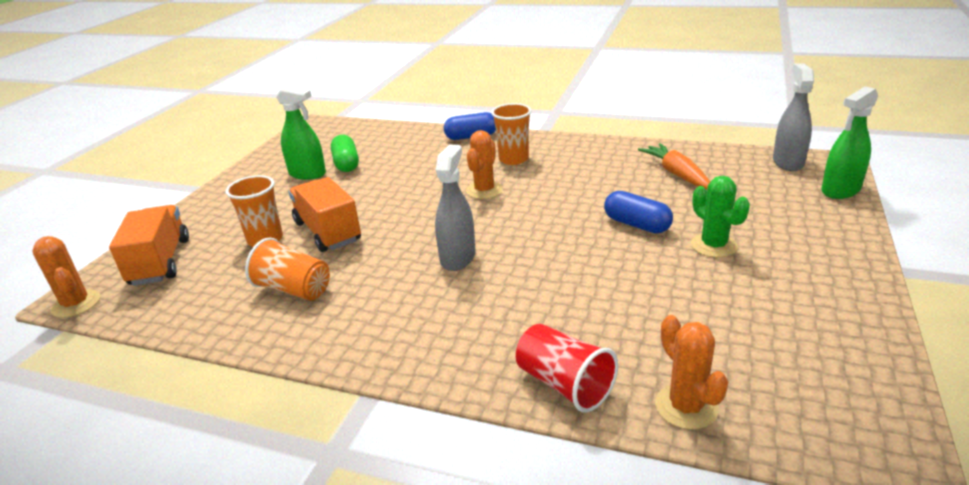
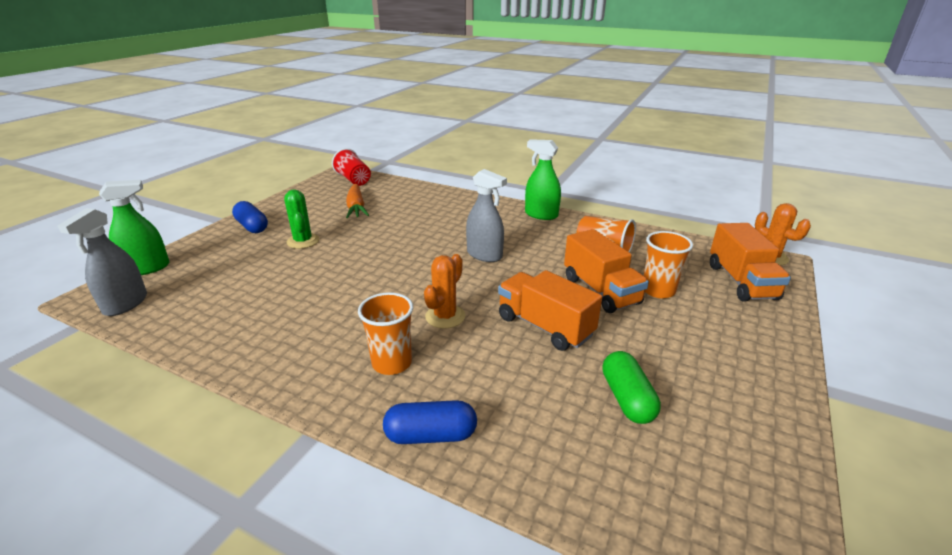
camera: 175 degrees left, 0 degrees up
green spray bottle [276,86,326,180] -> green spray bottle moved to [525,139,561,220]
grey spray bottle [435,144,476,271] -> grey spray bottle turned 75 degrees counterclockwise [466,169,507,262]
red cup [516,324,618,412] -> red cup moved to [332,148,371,186]
blue capsule [604,191,673,233] -> blue capsule moved to [232,201,268,233]
orange carrot [638,143,710,189] -> orange carrot moved to [346,184,369,218]
orange cactus [655,315,728,430] -> none
none -> orange truck [498,270,602,351]

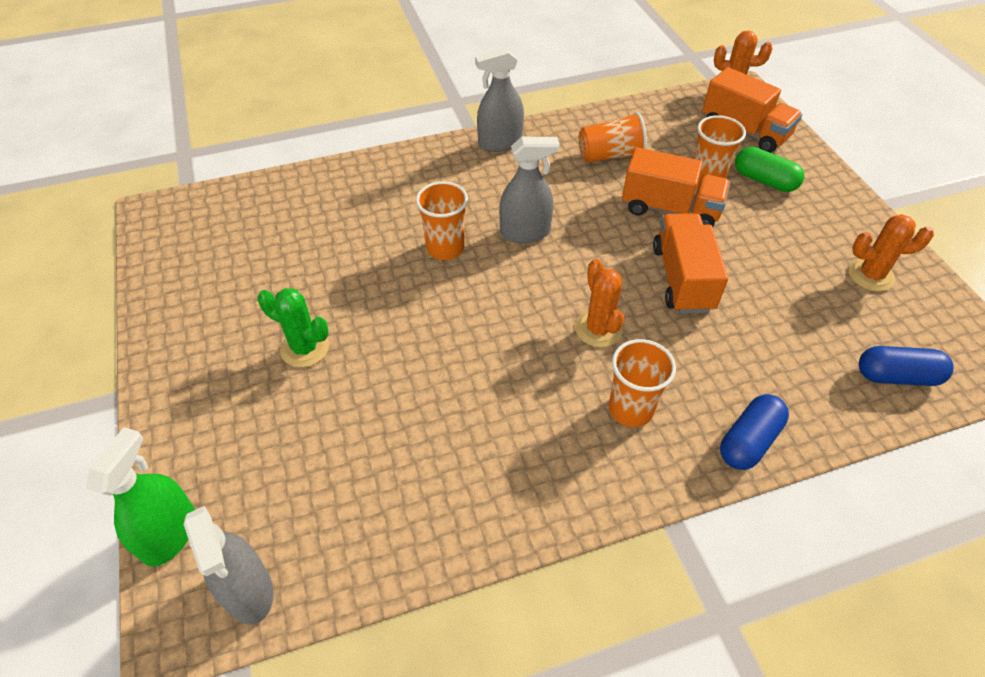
camera: 45 degrees left, 20 degrees up
blue capsule [232,201,268,233] -> blue capsule moved to [859,346,954,386]
red cup [332,148,371,186] -> none
orange carrot [346,184,369,218] -> none
orange truck [498,270,602,351] -> orange truck turned 90 degrees clockwise [653,213,728,313]
green spray bottle [525,139,561,220] -> grey spray bottle [475,48,524,152]
green capsule [602,351,661,424] -> green capsule moved to [735,147,804,192]
none -> orange cup [416,181,468,260]
none -> orange cactus [848,214,934,291]

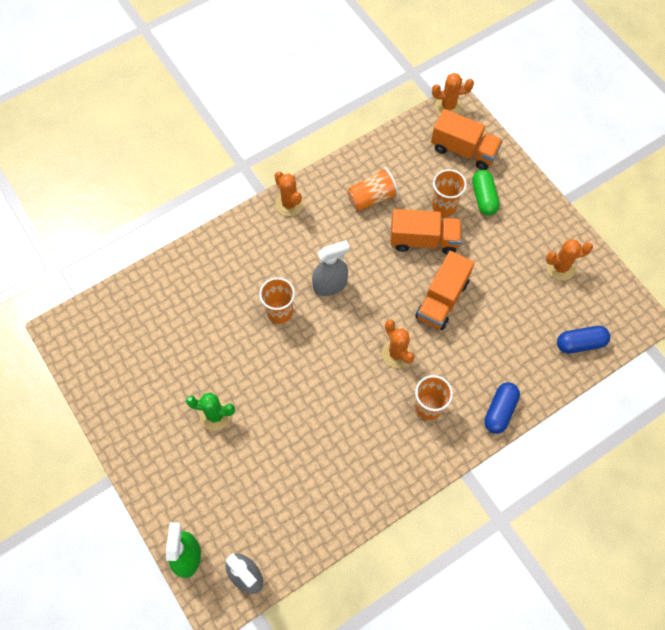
camera: 15 degrees left, 15 degrees up
grey spray bottle [475,48,524,152] -> orange cactus [274,171,304,216]
orange truck [653,213,728,313] -> orange truck turned 135 degrees counterclockwise [415,251,475,330]
green capsule [735,147,804,192] -> green capsule turned 60 degrees clockwise [472,170,500,215]

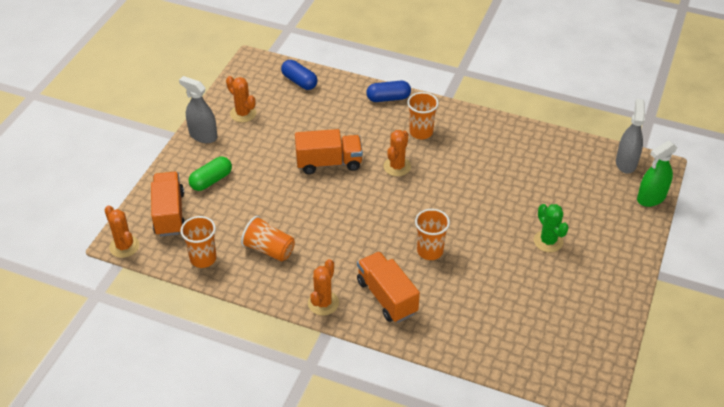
camera: 125 degrees left, 20 degrees down
grey spray bottle [312,240,350,296] -> grey spray bottle moved to [179,76,217,143]
orange truck [390,209,462,254] -> orange truck moved to [357,251,420,323]
orange cup [432,169,467,216] -> orange cup moved to [180,216,216,268]

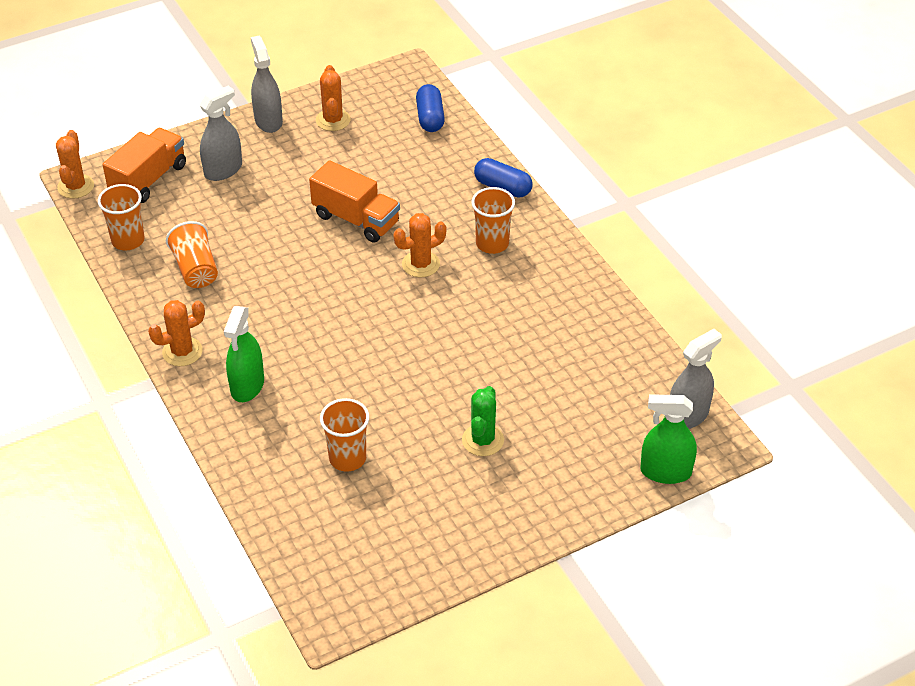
camera: 40 degrees right, 0 degrees up
green capsule [189,157,232,191] -> grey spray bottle [200,86,242,181]
orange truck [357,251,420,323] -> green spray bottle [224,306,264,402]
orange cup [415,209,450,260] -> orange cup moved to [320,398,369,472]

